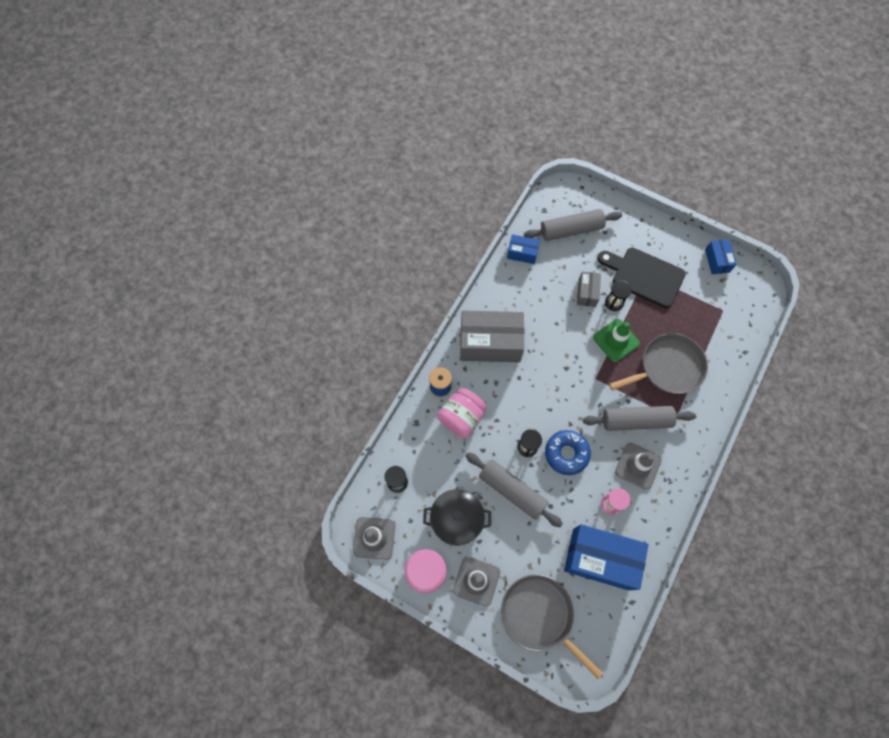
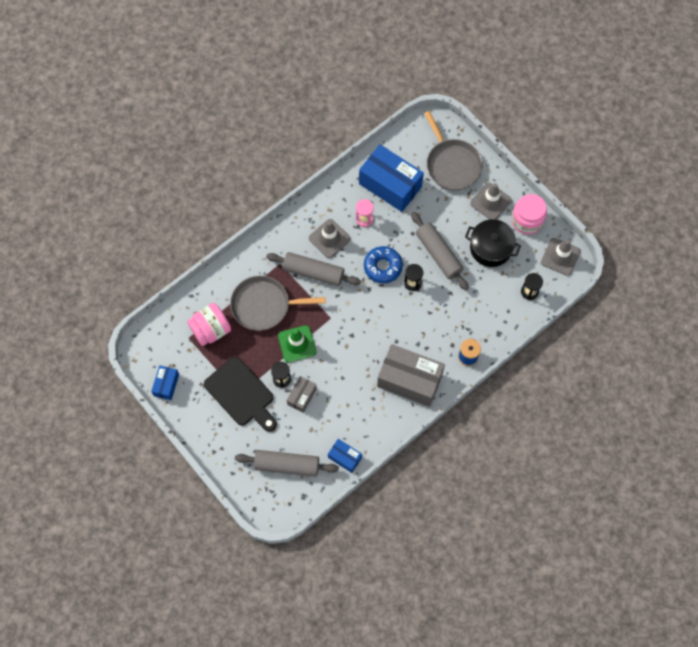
camera: 160 degrees left, 0 degrees up
pink jar [437,388,487,438] -> pink jar moved to [187,303,231,346]

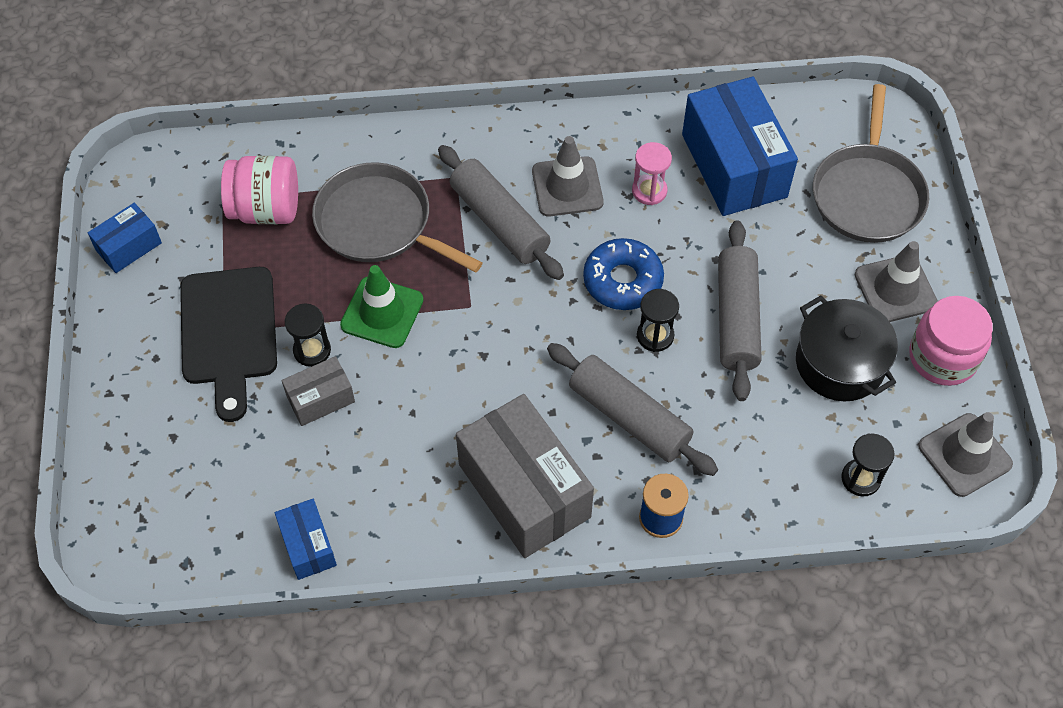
camera: 35 degrees right, 10 degrees down
grey rolling pin [235,450,339,477] -> grey rolling pin moved to [547,343,718,476]

